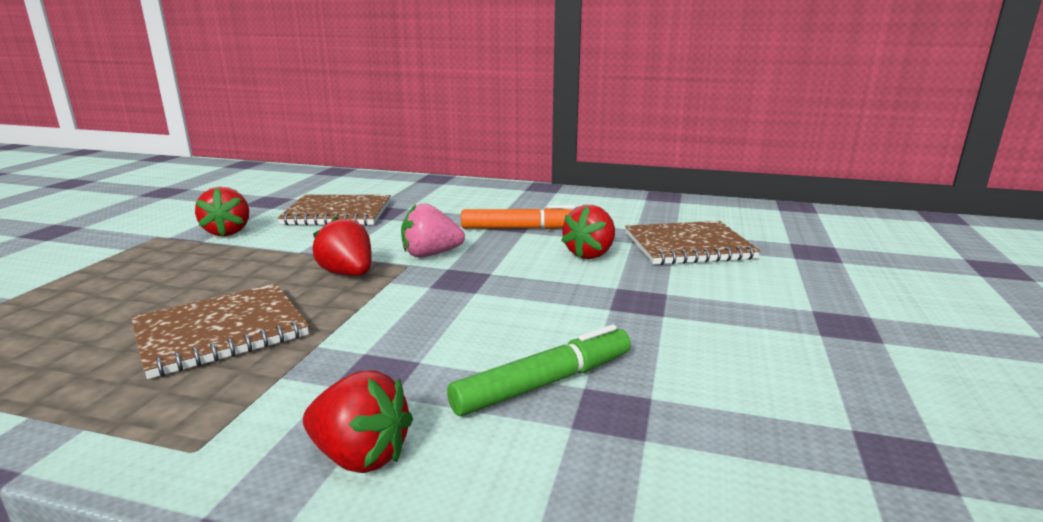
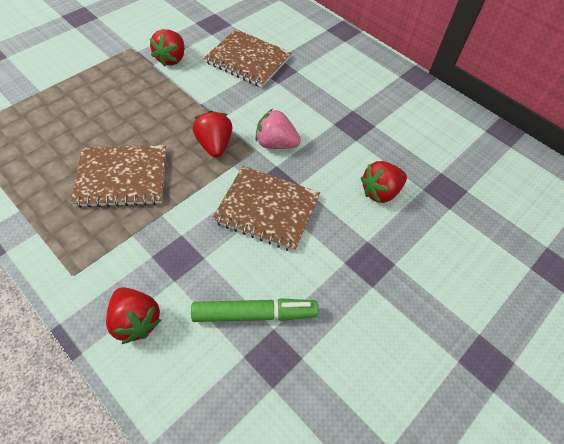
camera: 25 degrees right, 35 degrees up
orange marker [461,205,576,229] -> none
brown notebook [625,221,761,265] -> brown notebook moved to [212,166,320,252]

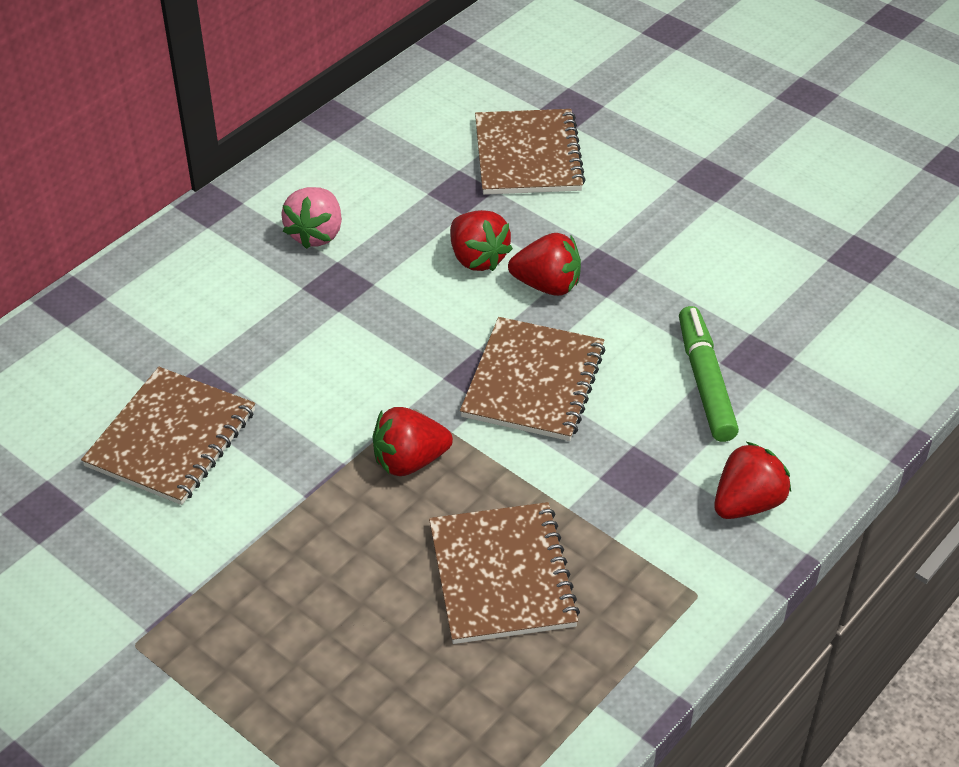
camera: 90 degrees left, 10 degrees down
red strawberry [150,29,185,66] -> red strawberry moved to [508,233,581,296]
pink strawberry [256,109,301,149] -> pink strawberry moved to [281,187,342,249]
none -> brown notebook [475,109,586,195]

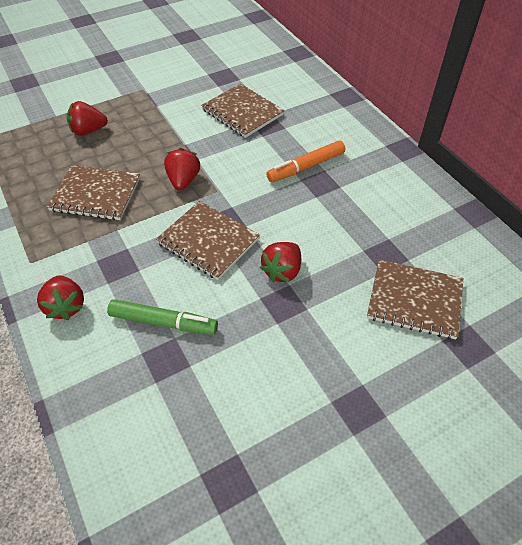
camera: 110 degrees right, 5 degrees up
pink strawberry [281,187,342,249] -> none
red strawberry [450,210,513,271] -> red strawberry moved to [67,101,108,136]
none -> orange marker [266,141,345,182]

